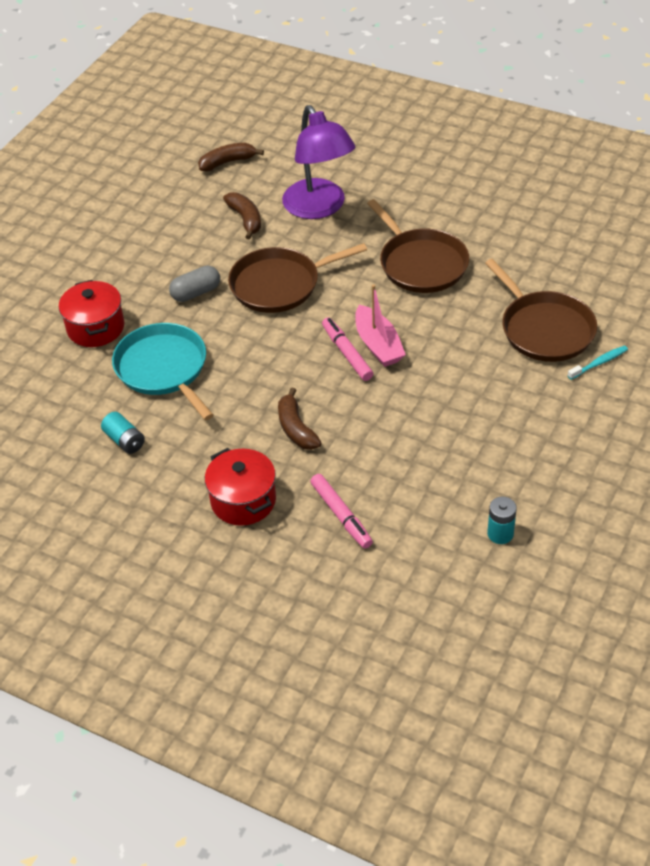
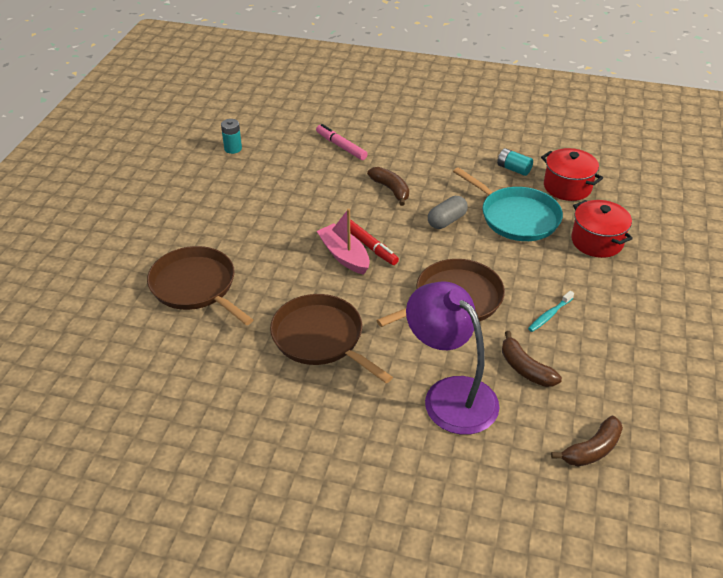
camera: 165 degrees right, 5 degrees down
grey capsule [169,266,220,302] -> grey capsule moved to [428,196,468,229]
red pot [205,448,276,526] -> red pot moved to [541,148,603,201]
pink marker [322,317,373,381] -> red marker [350,219,399,265]
turquoise toothbrush [567,346,628,380] -> turquoise toothbrush moved to [528,291,574,332]

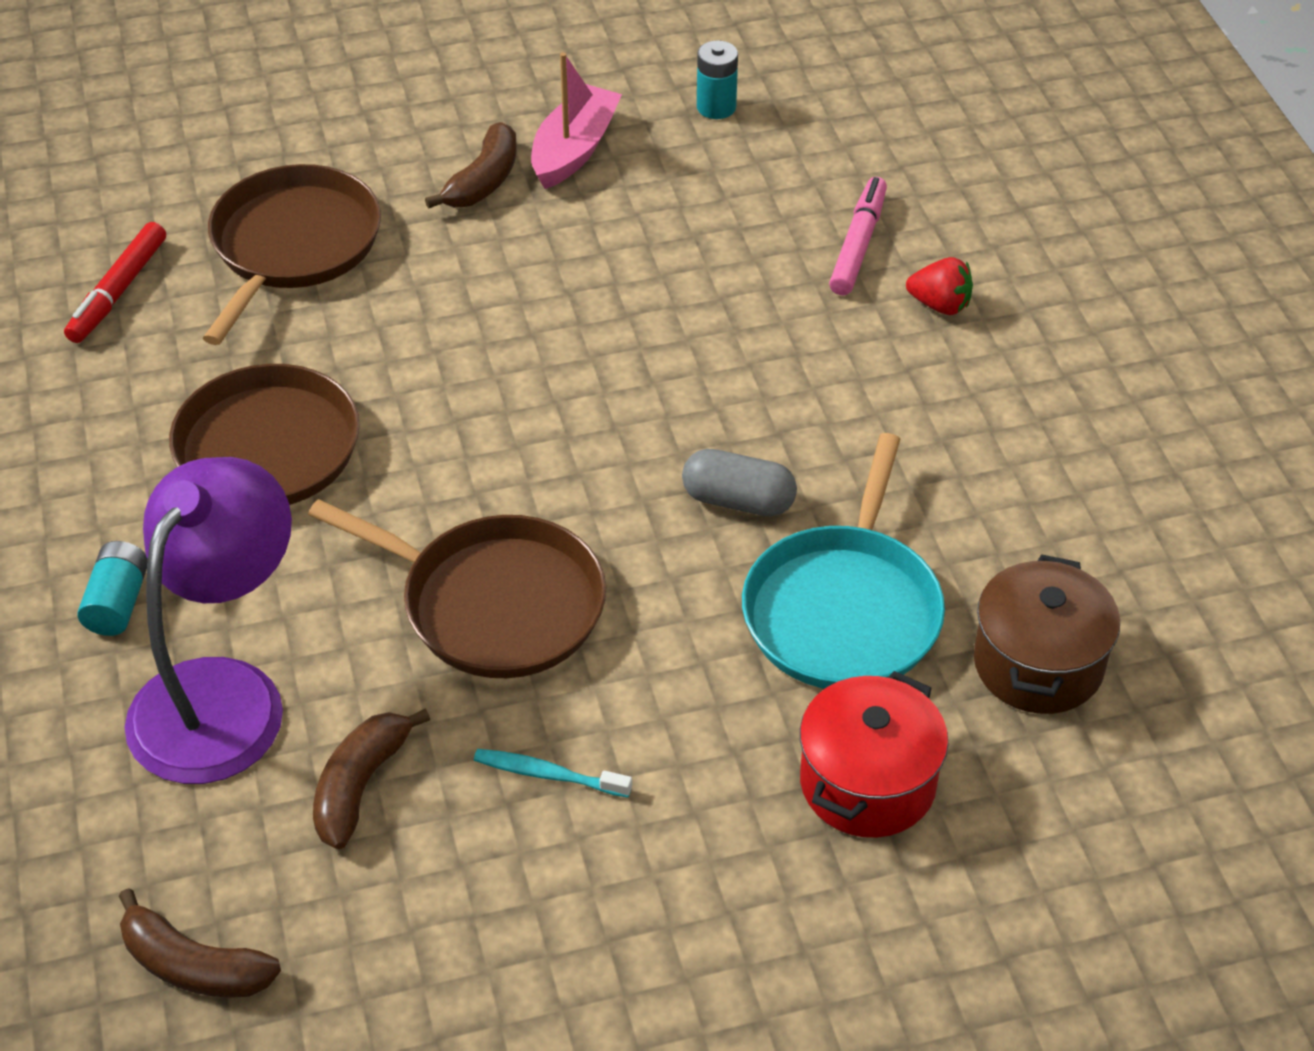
camera: 60 degrees right, 5 degrees up
pink boat [317,209,370,275] -> pink boat moved to [531,52,622,189]
red marker [350,219,399,265] -> red marker moved to [64,222,166,343]
brown banana [367,167,409,206] -> brown banana moved to [425,122,517,209]
turquoise battery [497,148,533,176] -> turquoise battery moved to [77,541,148,636]
red pot [541,148,603,201] -> brown pot [974,554,1120,714]
none -> red strawberry [906,257,973,315]

